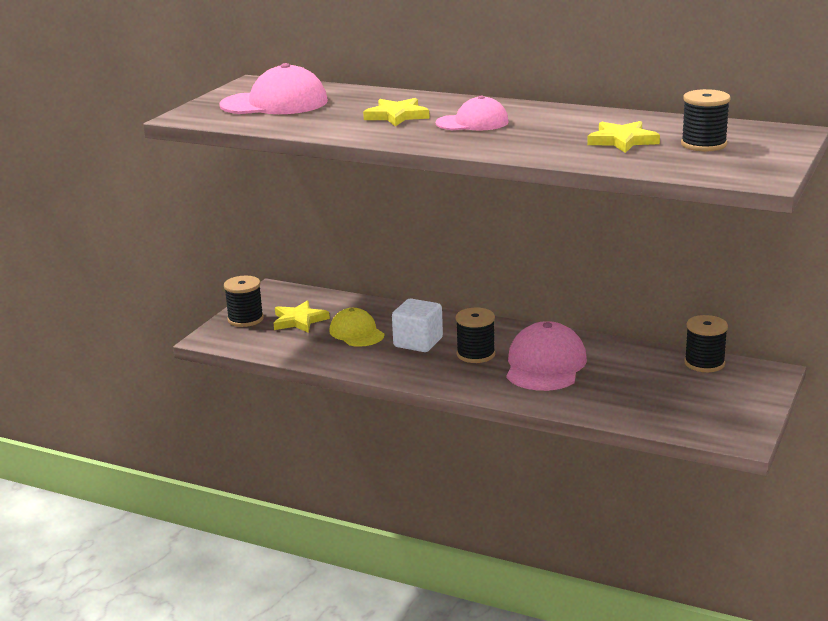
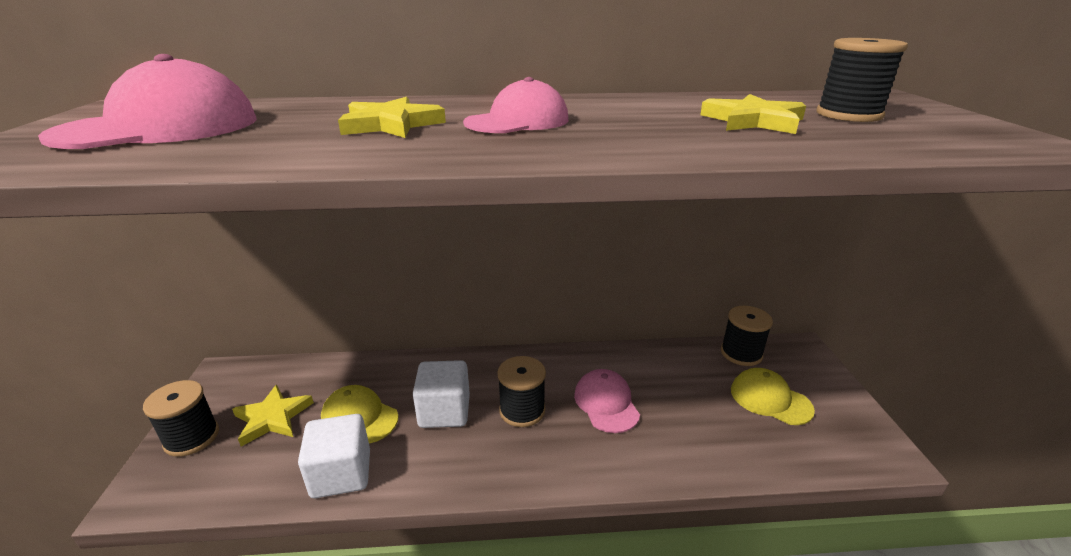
camera: 30 degrees left, 5 degrees up
pink cap [507,321,587,391] -> pink cap [574,369,640,433], size x0.64
none -> white cube [298,414,370,498]
none -> yellow cap [731,368,815,425]

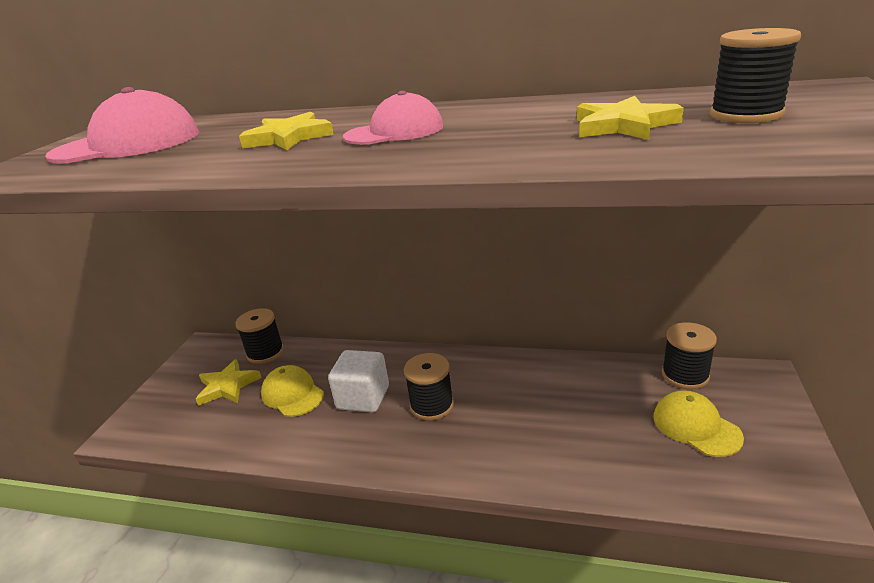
camera: 20 degrees right, 0 degrees up
black spool [143,380,219,457] -> black spool moved to [235,308,284,364]
white cube [298,414,370,498] -> none
pink cap [574,369,640,433] -> none

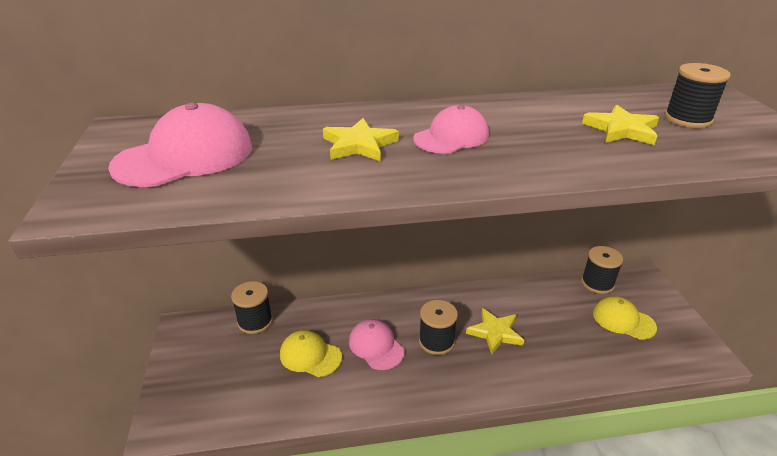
camera: 25 degrees left, 5 degrees up
yellow star [196,359,262,406] -> yellow star moved to [466,308,524,355]
white cube [328,350,389,413] -> pink cap [349,319,405,370]

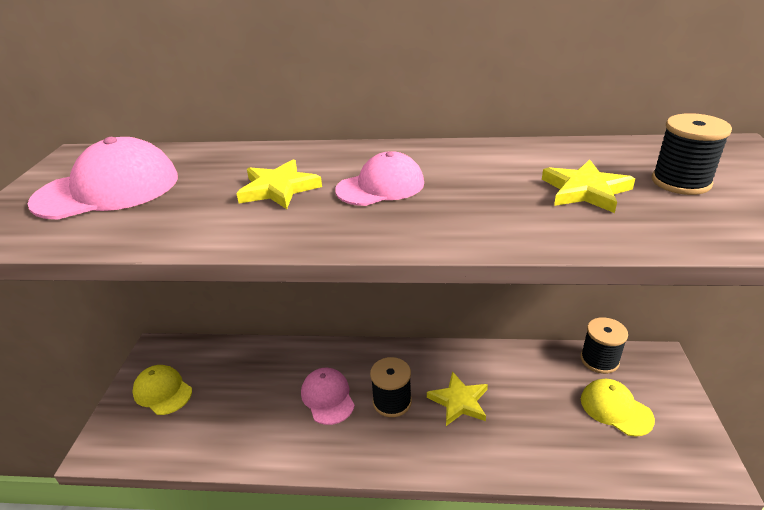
camera: 15 degrees right, 0 degrees up
black spool [231,281,273,334] -> none
yellow cap [280,330,342,377] -> yellow cap moved to [132,365,192,415]

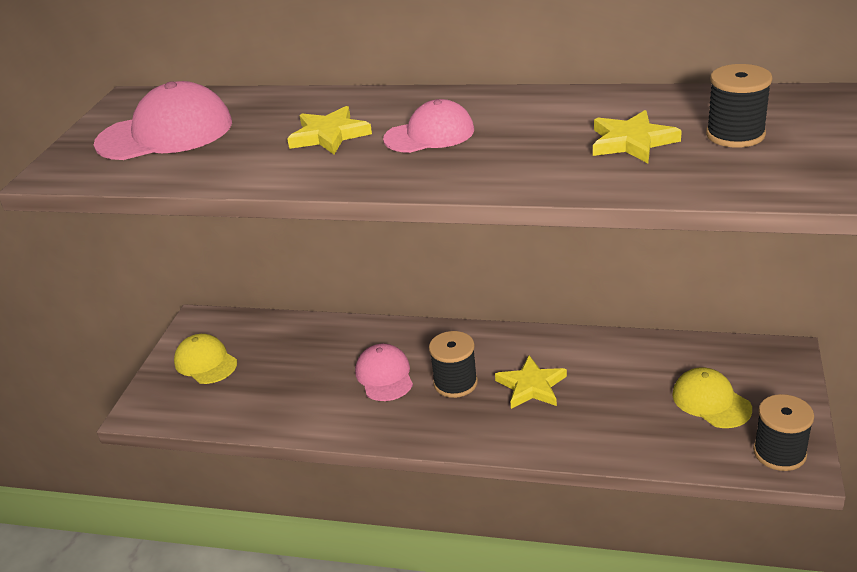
camera: 10 degrees right, 0 degrees up
black spool [581,317,628,374] -> black spool moved to [753,394,814,471]

